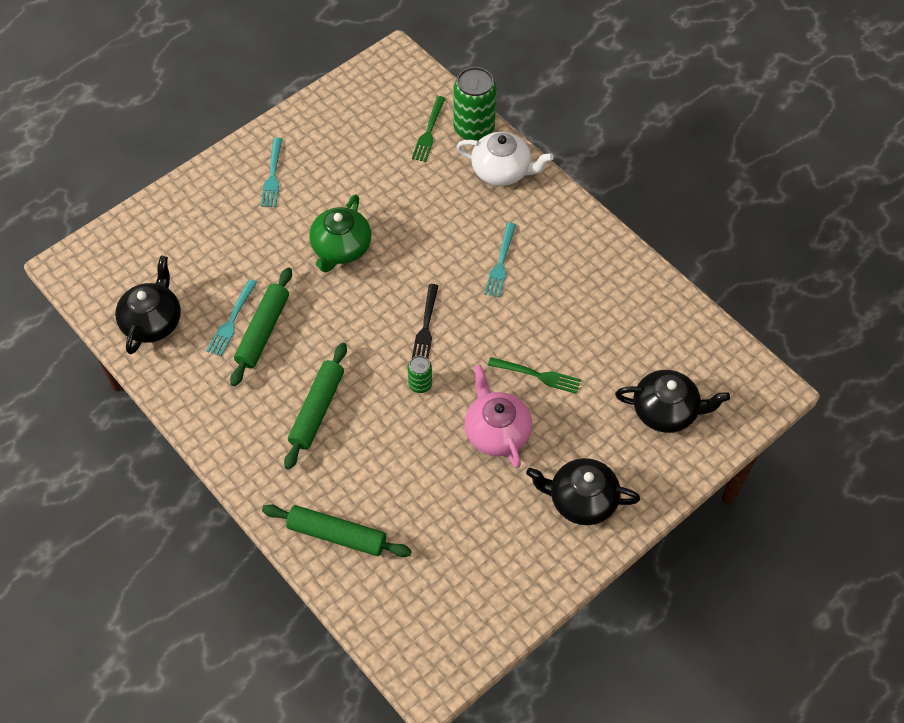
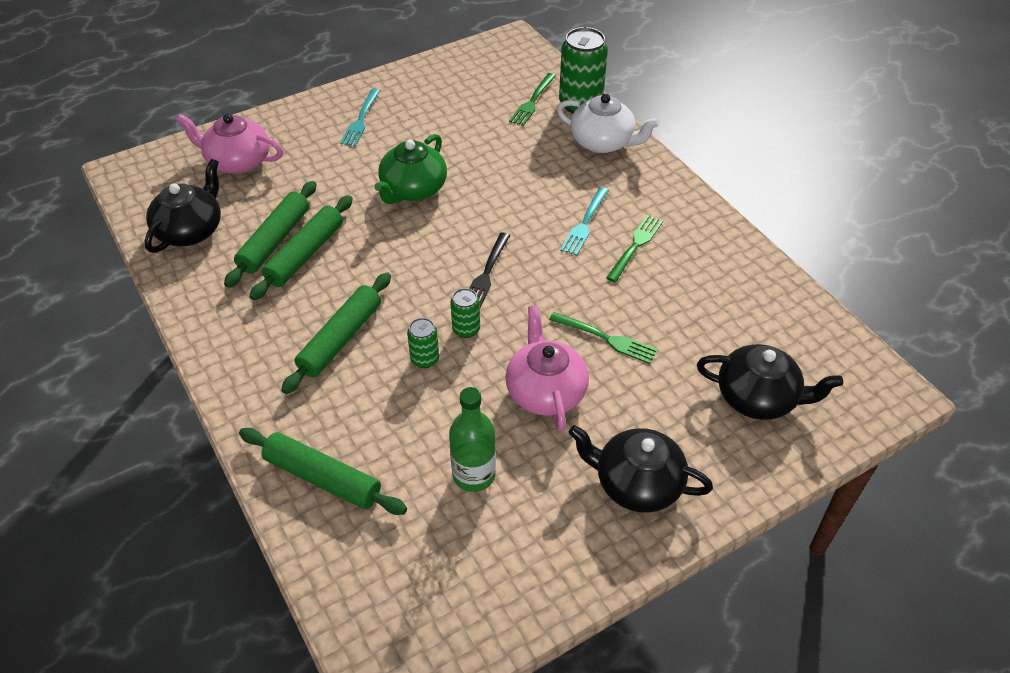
camera: 10 degrees right, 10 degrees down
turquoise fork [207,279,257,356] -> green rolling pin [224,181,316,288]
none -> pink teapot [176,114,283,174]
none -> green can [407,318,439,368]
none -> green bottle [449,387,496,492]
none -> green fork [606,215,663,282]

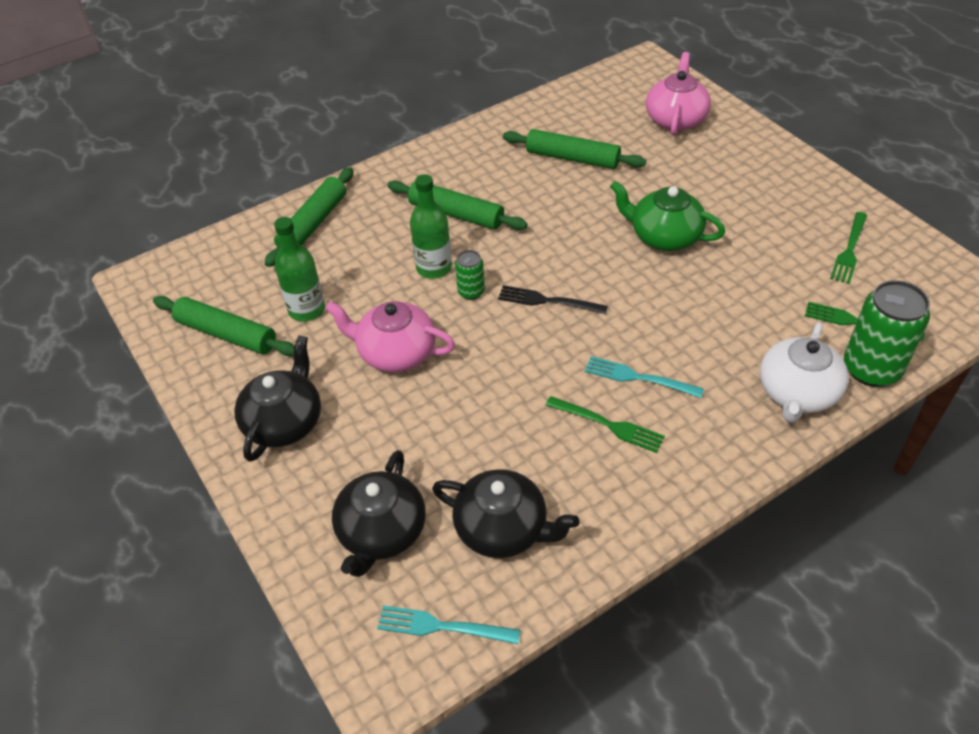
camera: 90 degrees right, 0 degrees up
black teapot [144,159,221,253] -> black teapot moved to [432,469,579,558]
green rolling pin [249,195,353,300] -> green rolling pin moved to [153,296,295,356]
turquoise fork [340,89,380,146] -> turquoise fork moved to [377,605,520,644]
green can [407,318,439,368] -> green bottle [410,174,452,279]
pink teapot [505,305,589,431] -> pink teapot turned 150 degrees counterclockwise [325,301,455,372]
green fork [549,312,658,364] -> green fork moved to [830,212,867,284]

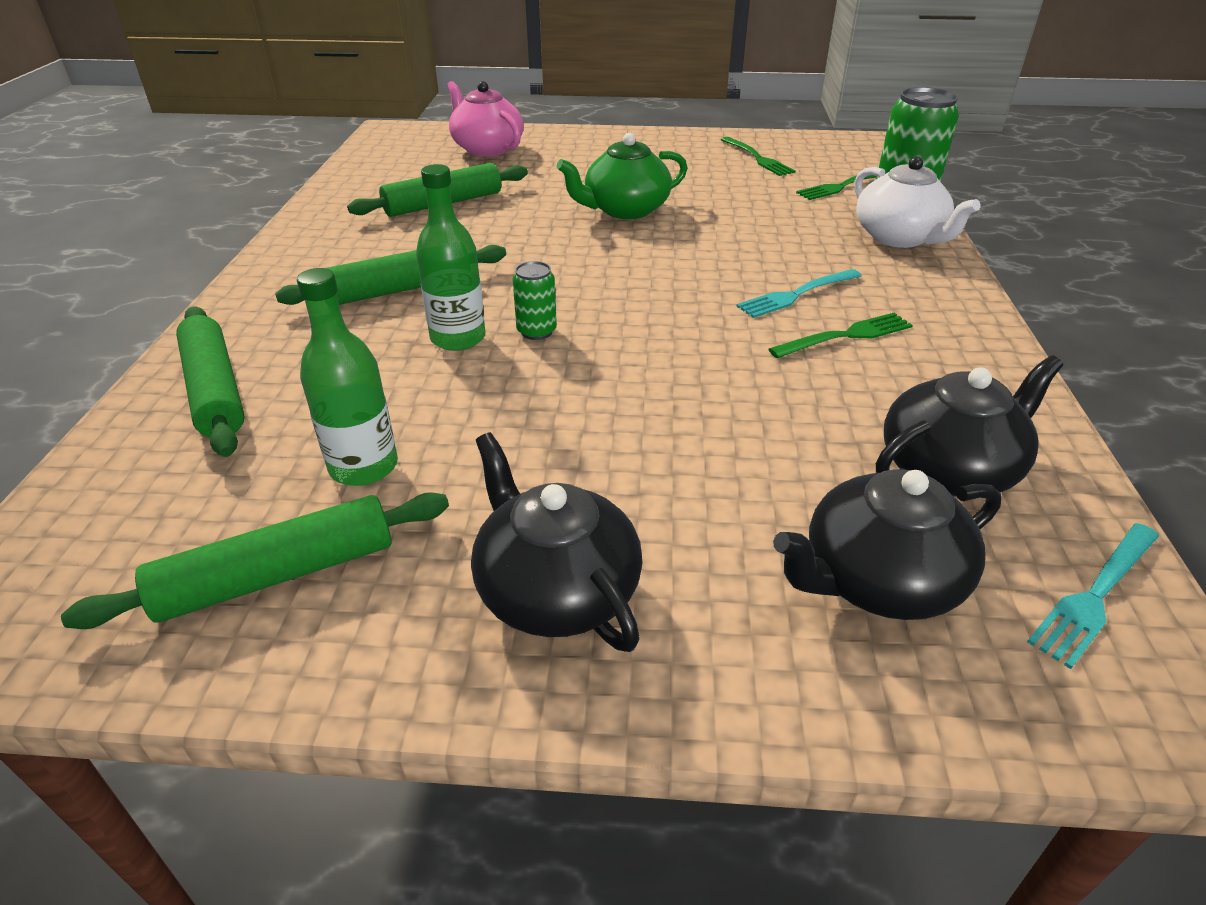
camera: 55 degrees left, 10 degrees down
pink teapot [325,301,455,372] -> none
black teapot [332,450,426,577] -> black teapot turned 105 degrees clockwise [773,469,1002,620]
black fork [498,285,608,314] -> none

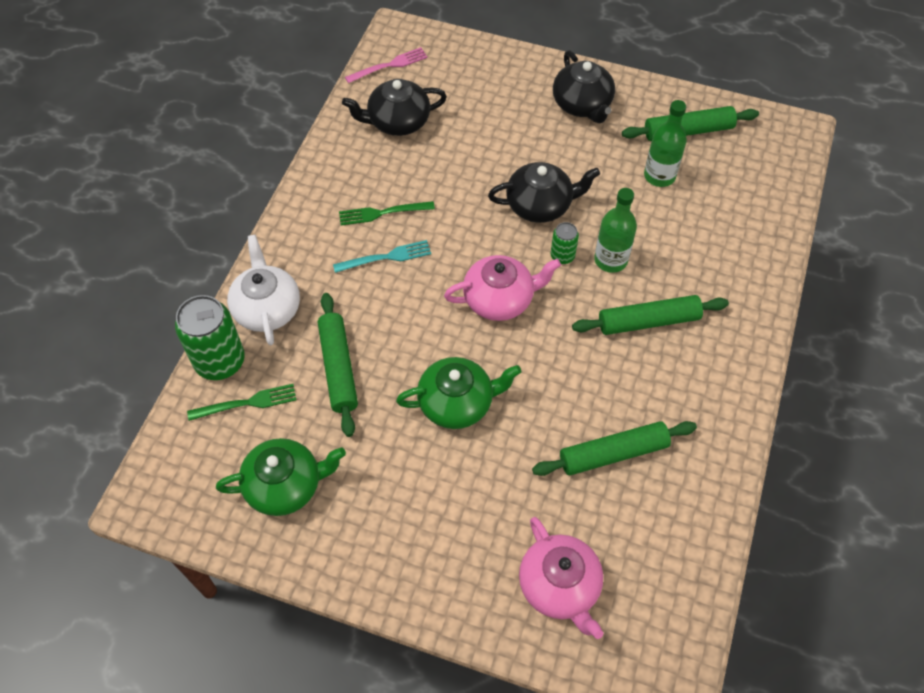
camera: 165 degrees left, 20 degrees up
green rolling pin [176,307,245,457] -> green rolling pin moved to [318,293,358,437]
green fork [721,137,796,176] -> green teapot [216,438,346,516]
black teapot [773,469,1002,620] -> black teapot moved to [488,162,600,223]
turquoise fork [1027,523,1159,669] -> pink fork [345,47,428,83]
none -> pink teapot [444,255,561,321]

